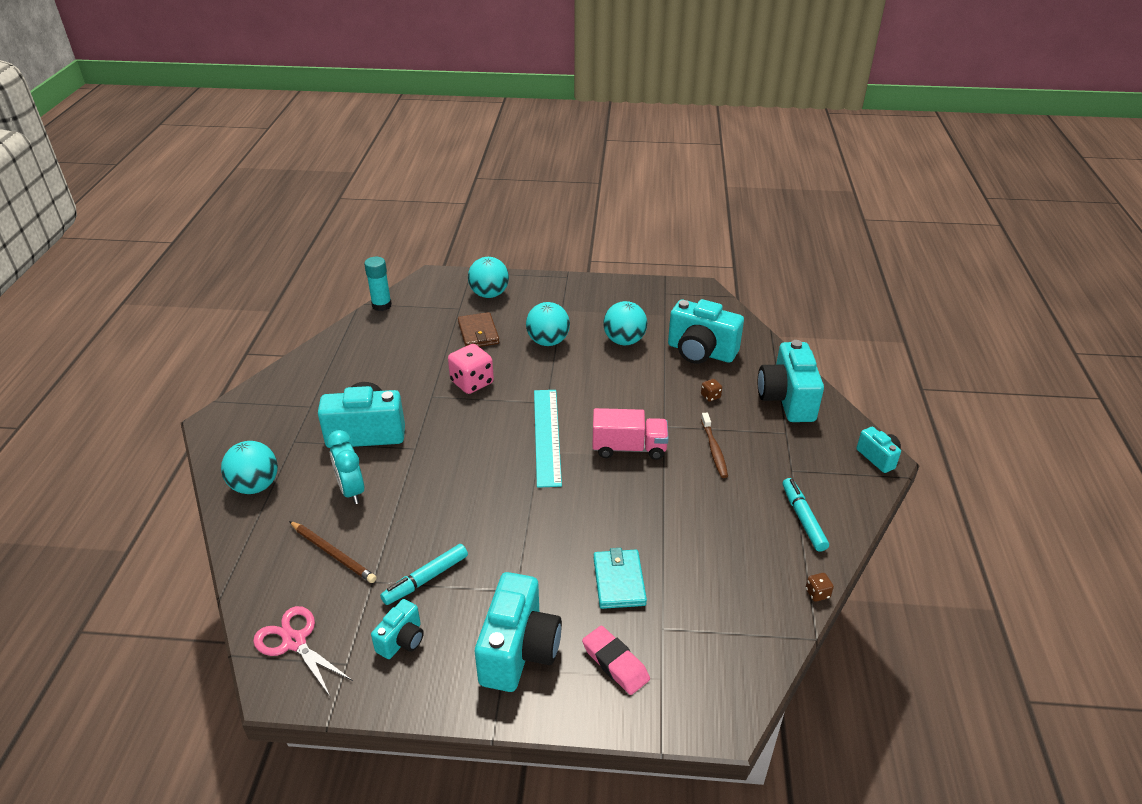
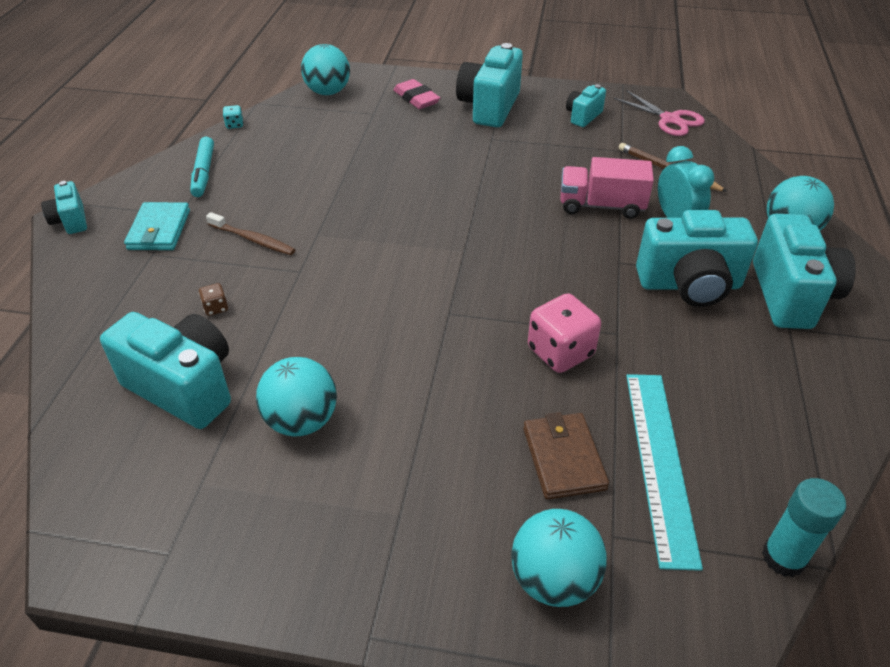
camera: 175 degrees left, 5 degrees up
turquoise marker [380,544,468,605] -> none
turquoise ball [526,302,570,346] -> turquoise ball moved to [301,44,350,95]
turquoise ruler [534,390,562,488] -> turquoise ruler moved to [626,374,703,571]
pink truck [592,408,669,460] -> pink truck moved to [560,157,654,219]
turquoise wallet [593,548,647,609] -> turquoise wallet moved to [124,202,190,250]
brown toothbrush [701,413,728,478] -> brown toothbrush turned 120 degrees clockwise [206,212,295,255]
turquoise camera [758,340,824,422] -> turquoise camera moved to [753,214,856,329]
brown dice [806,573,834,602] -> turquoise dice [223,105,243,129]

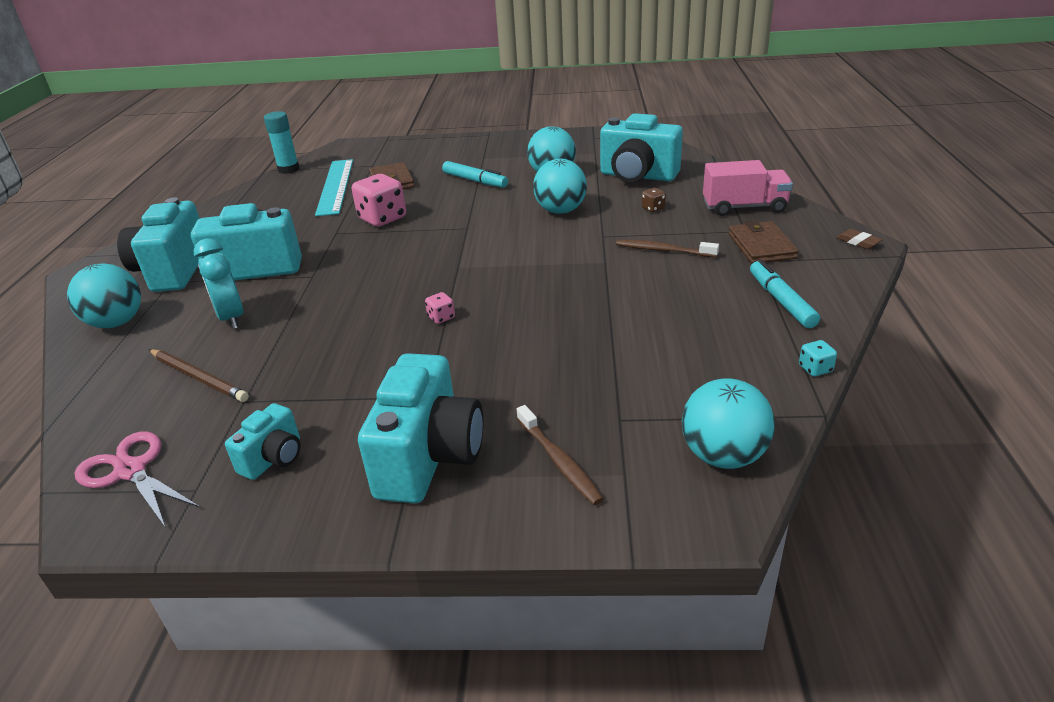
camera: 175 degrees right, 10 degrees down
turquoise camera [41,181,87,234] -> brown eraser [836,229,883,249]
turquoise wallet [124,202,190,250] -> brown wallet [729,220,799,264]
pink eraser [393,79,440,109] -> brown toothbrush [517,405,604,505]
turquoise ball [511,509,607,607] -> turquoise ball moved to [533,159,587,214]
pink truck [560,157,654,219] -> pink truck moved to [703,160,793,216]
none -> pink dice [425,292,455,324]
none -> turquoise marker [442,161,508,188]

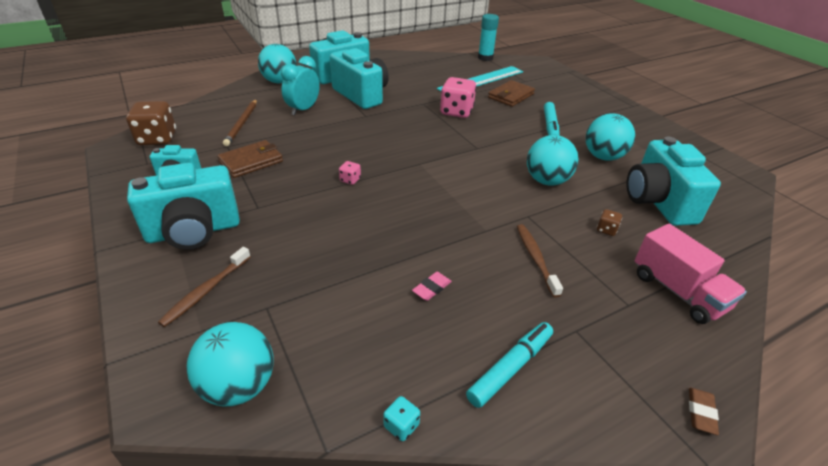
camera: 55 degrees right, 5 degrees up
pink scissors [75,431,200,528] -> brown dice [126,101,176,145]
brown wallet [729,220,799,264] -> brown wallet moved to [217,140,283,178]
none -> pink eraser [412,272,452,301]

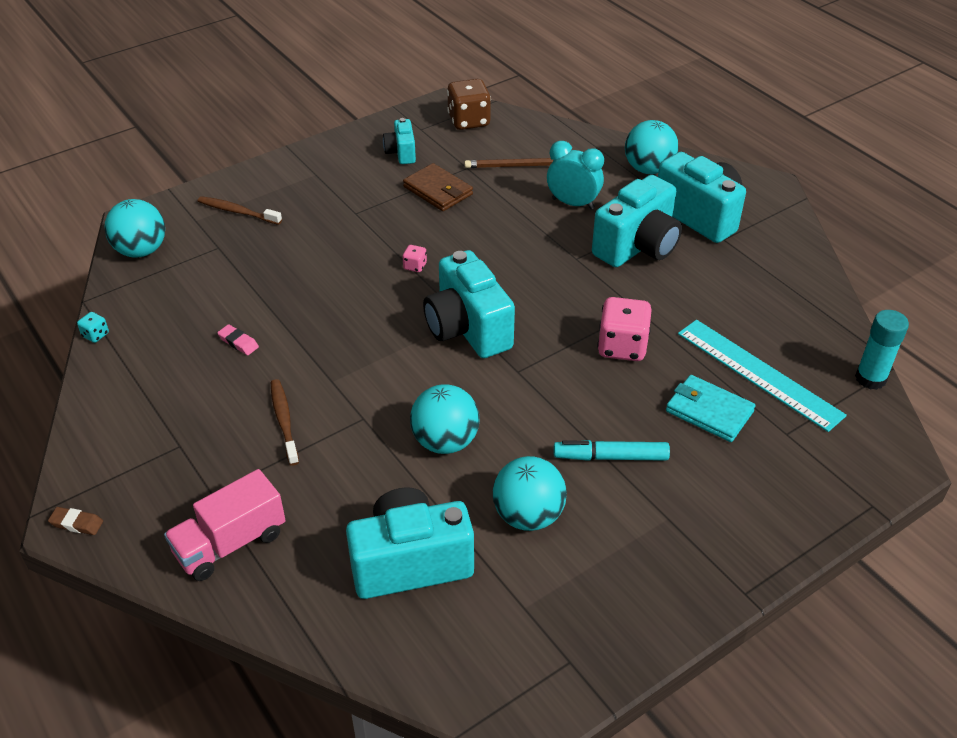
camera: 85 degrees right, 5 degrees up
turquoise camera [127,163,240,250] -> turquoise camera moved to [423,250,515,358]
turquoise marker [466,322,553,408] -> none
brown wallet [488,80,535,107] -> turquoise wallet [666,375,756,442]
brown toothbrush [517,224,563,297] -> brown toothbrush turned 90 degrees counterclockwise [271,379,299,466]
brown dice [597,209,622,236] -> none

